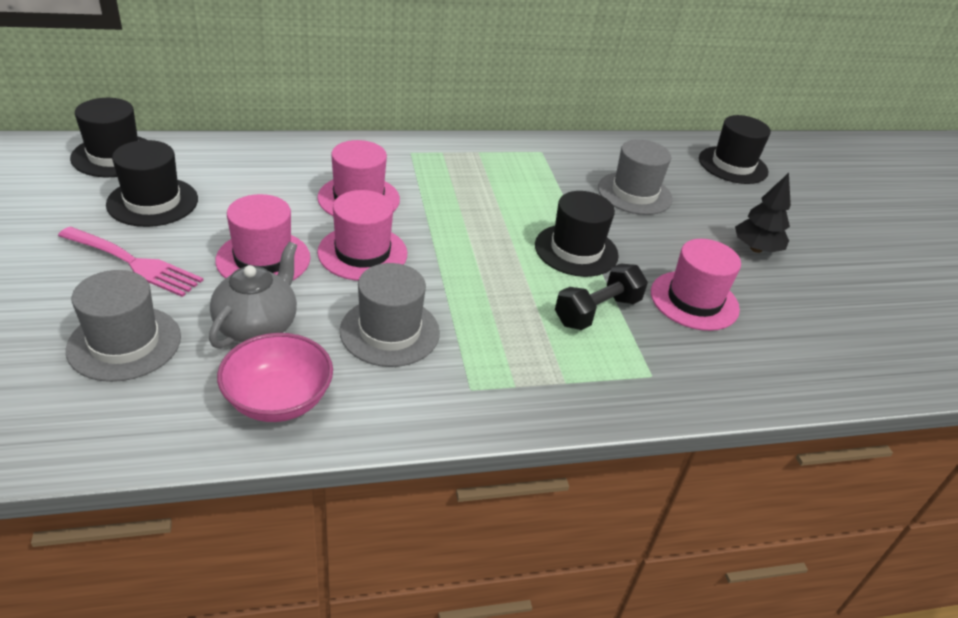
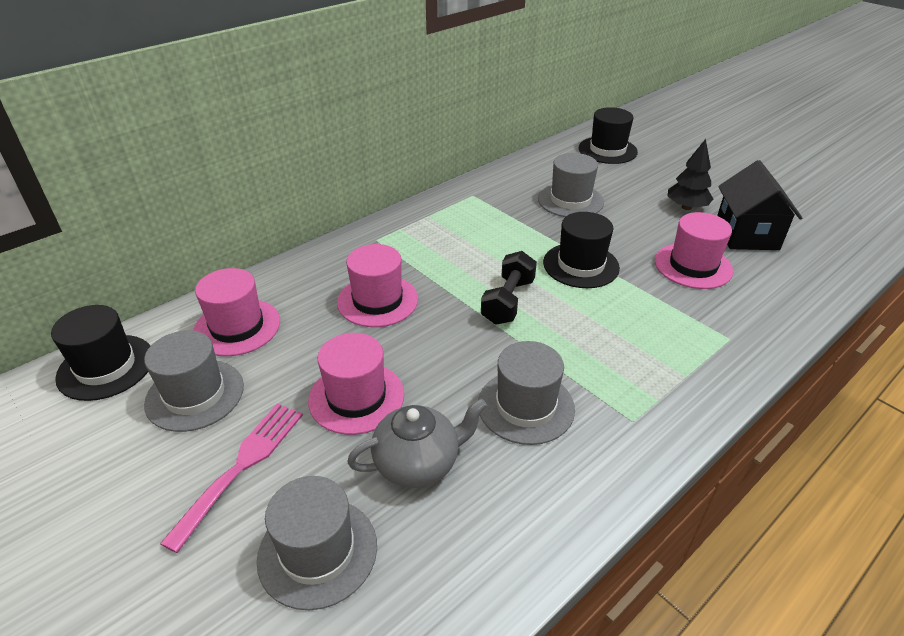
camera: 25 degrees left, 0 degrees up
pink fork [58,226,203,297] -> pink fork turned 60 degrees counterclockwise [160,403,303,553]
black hat [106,140,198,227] -> grey hat [144,330,244,432]
grey teapot [209,242,297,349] -> grey teapot turned 75 degrees clockwise [347,398,487,488]
pink bowl [217,333,333,422] -> none
pink hat [317,190,407,281] -> pink hat moved to [193,268,280,356]
black dumbbell [555,264,648,330] -> black dumbbell moved to [481,251,537,325]
none -> black house [717,160,802,250]

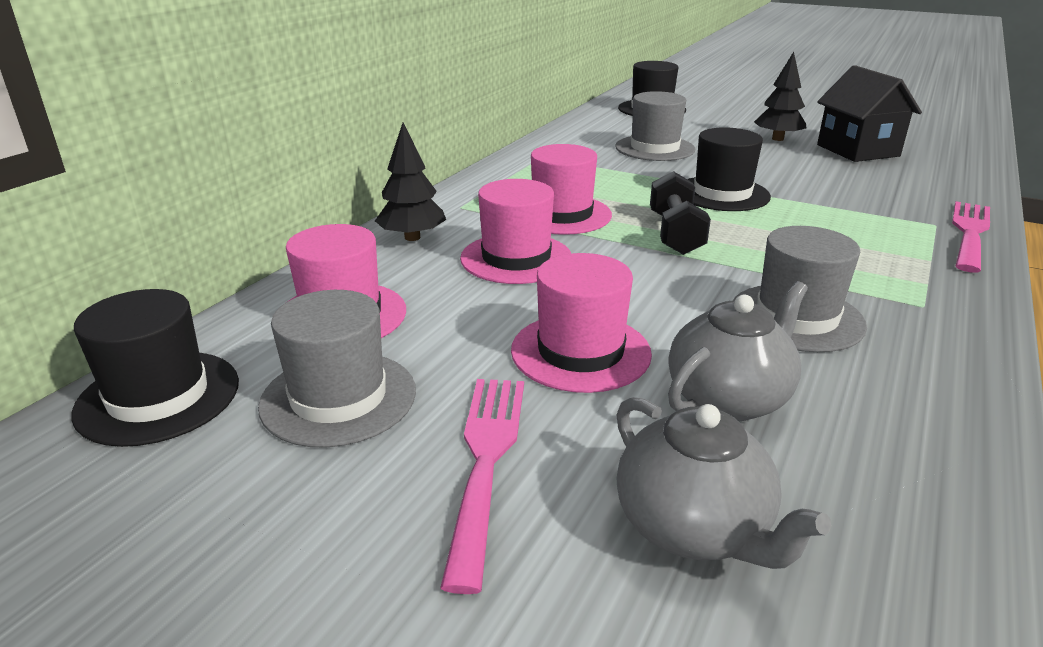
camera: 20 degrees left, 10 degrees down
grey hat [257,476,377,610] -> grey teapot [616,397,831,569]
pink hat [655,212,733,289] -> pink hat moved to [531,144,612,235]
none -> black tree [375,123,446,241]
none -> pink fork [952,201,990,273]

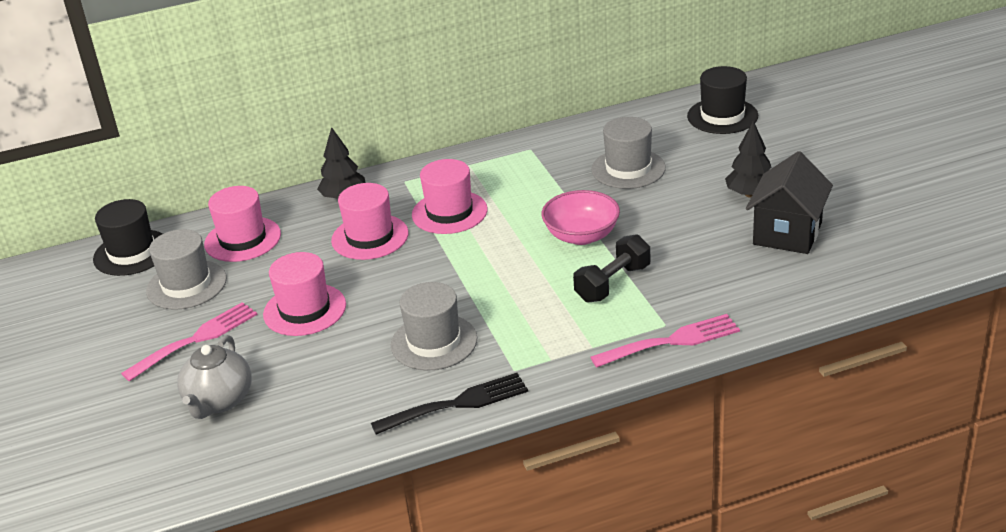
camera: 45 degrees right, 5 degrees up
black dumbbell [650,171,711,255] -> black dumbbell moved to [573,234,650,303]
grey teapot [668,281,808,421] -> none
black hat [687,127,771,211] -> pink bowl [542,190,620,245]
none -> black fork [371,373,528,435]

